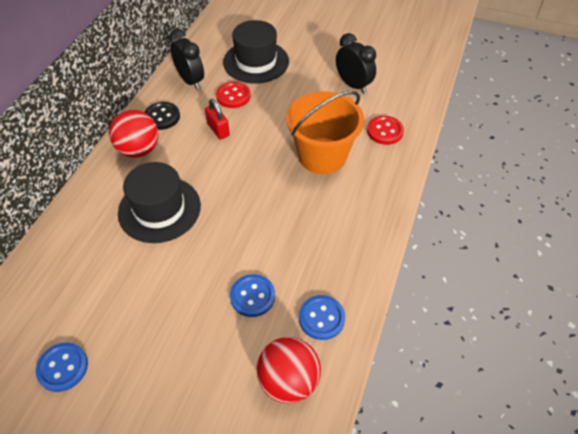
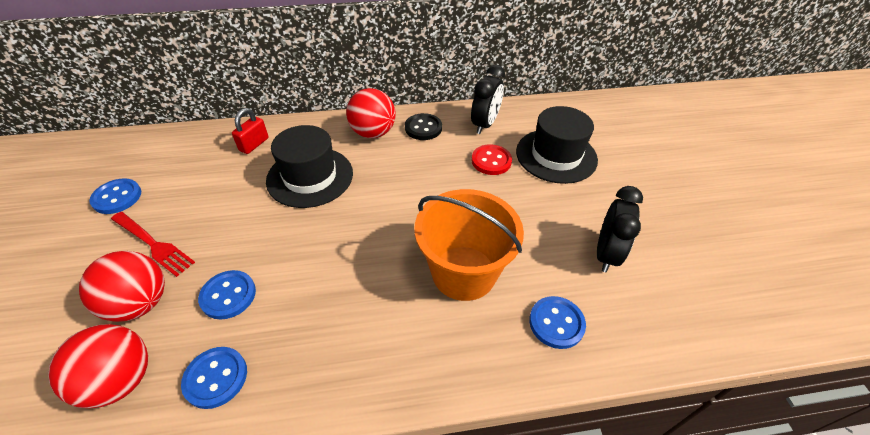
camera: 60 degrees right, 5 degrees down
red padlock [205,99,230,140] -> red padlock moved to [232,108,269,154]
red button [367,116,404,145] -> blue button [529,296,586,349]
none -> red ball [79,251,165,322]
none -> red fork [111,212,195,277]

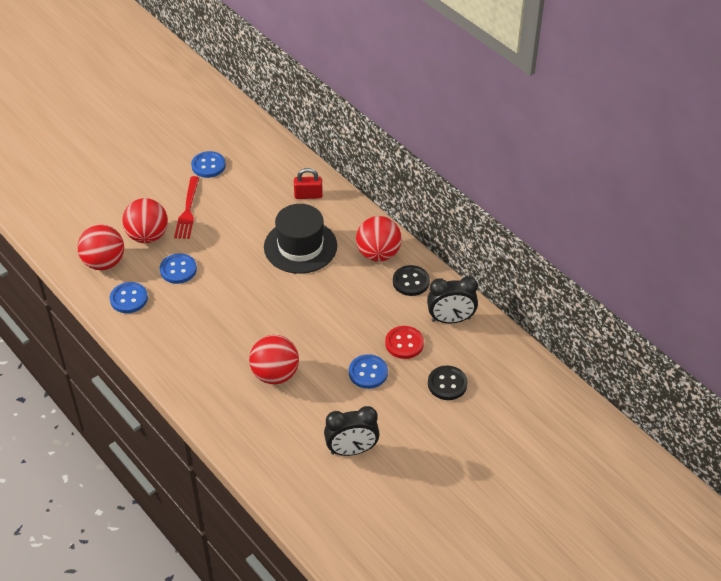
camera: 60 degrees right, 0 degrees up
orange bucket [414,189,524,301] -> red ball [249,335,299,384]
black hat [516,106,598,184] -> black button [428,366,468,400]
blue button [529,296,586,349] -> blue button moved to [349,354,388,389]

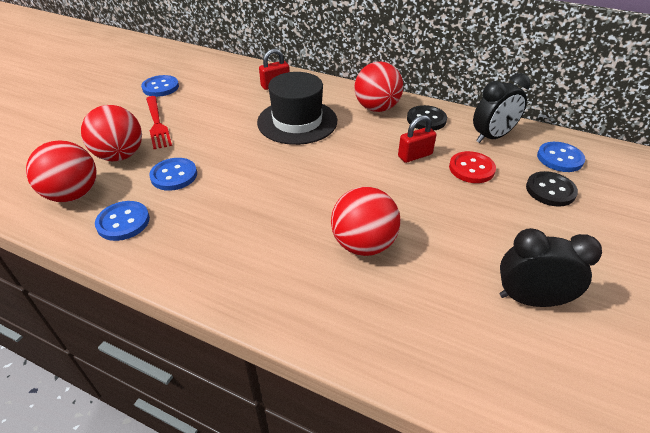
camera: 25 degrees left, 5 degrees down
black clock [324,406,380,456] -> black clock turned 135 degrees counterclockwise [500,228,602,307]
blue button [349,354,388,389] -> blue button moved to [537,142,585,172]
none -> red padlock [398,115,436,163]

